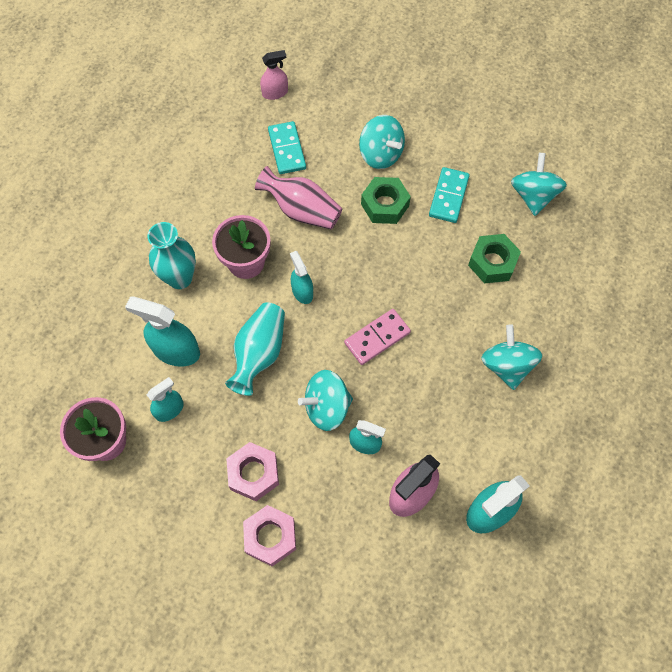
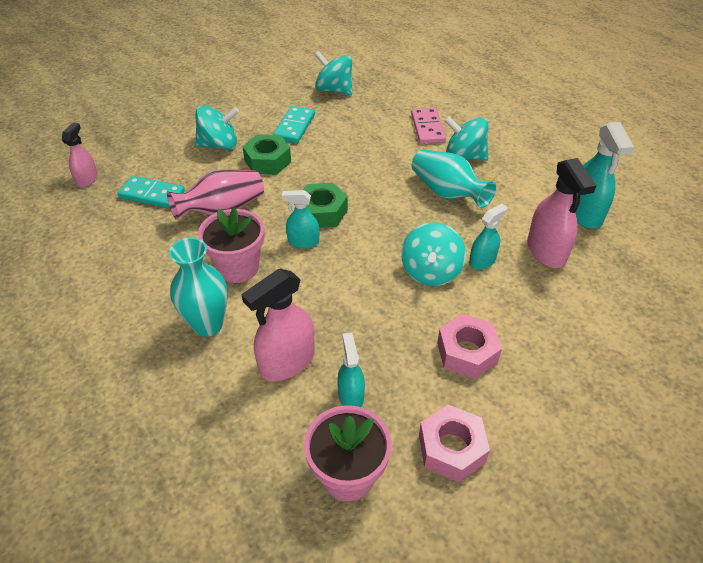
camera: 60 degrees left, 20 degrees down
turquoise spray bottle [125,296,200,367] -> pink spray bottle [242,269,315,381]
turquoise vase [225,302,285,396] -> turquoise vase moved to [412,150,496,208]
pink nut [243,505,296,566] -> pink nut moved to [419,404,490,482]
pink domino [344,309,411,365] -> pink domino moved to [411,108,446,144]
turquoise domino [429,167,470,223] -> turquoise domino turned 60 degrees clockwise [273,106,315,143]
green nut [468,234,521,283] -> green nut moved to [303,182,348,228]

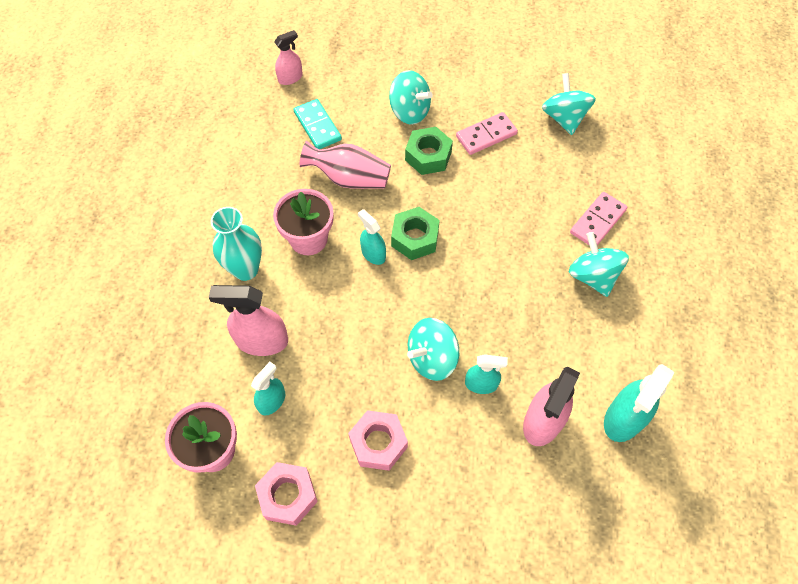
camera: 45 degrees right, 15 degrees up
turquoise domino [273,106,315,143] -> pink domino [456,112,518,155]
turquoise vase [412,150,496,208] -> none

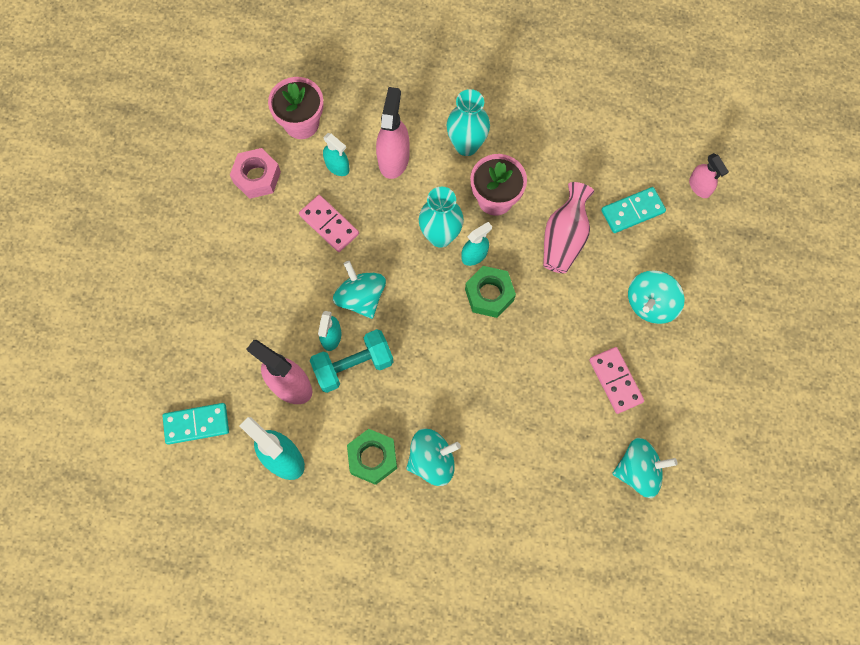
camera: 95 degrees right, 10 degrees up
pink nut [348,410,408,471] -> none
green nut [405,127,453,175] -> green nut moved to [347,429,397,485]
pink domino [570,192,628,246] -> pink domino moved to [299,195,359,252]
none -> turquoise domino [163,403,229,445]
none -> turquoise dumbbell [310,329,394,393]
none -> turquoise vase [419,187,464,248]

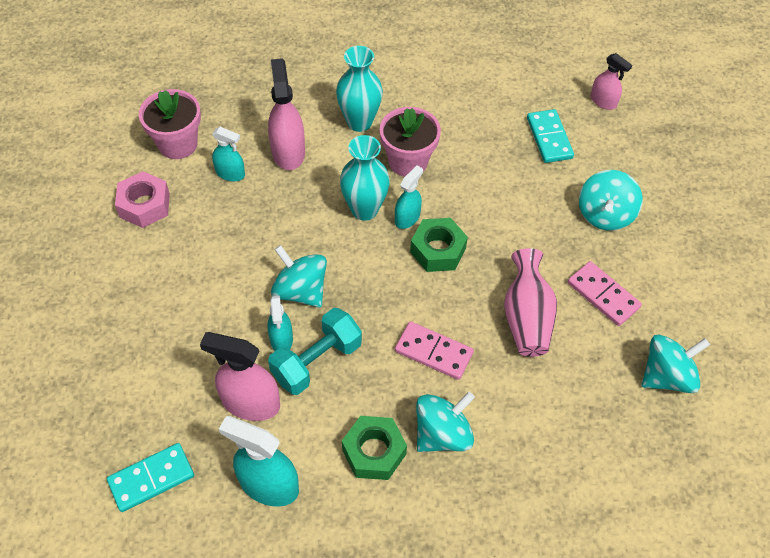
camera: 20 degrees left, 15 degrees down
pink domino [299,195,359,252] -> pink domino moved to [395,321,474,380]
pink vase [543,182,594,273] -> pink vase moved to [504,248,557,357]
turquoise domino [601,187,666,233] -> turquoise domino turned 60 degrees counterclockwise [527,109,574,163]

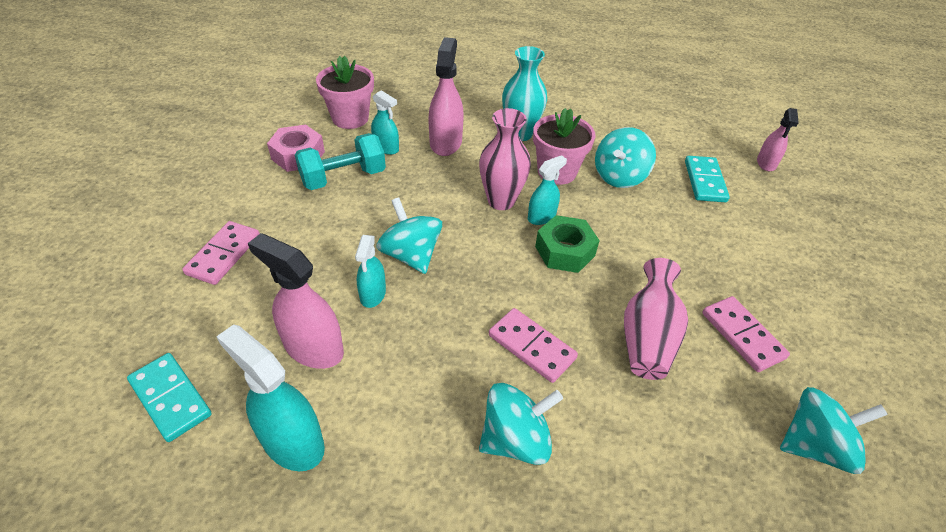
camera: 15 degrees right, 10 degrees down
turquoise domino [107,443,194,512] -> turquoise domino turned 60 degrees clockwise [127,353,212,442]
turquoise dumbbell [268,308,362,395] -> turquoise dumbbell moved to [295,133,386,190]
turquoise vase [340,135,390,221] -> pink vase [479,108,531,210]
green nut [342,416,407,480] -> none
turquoise spinning top [579,170,643,231] -> turquoise spinning top moved to [595,127,656,188]
pink spray bottle [591,53,632,110] -> pink spray bottle turned 45 degrees clockwise [757,108,799,171]
none -> pink domino [182,221,260,285]

